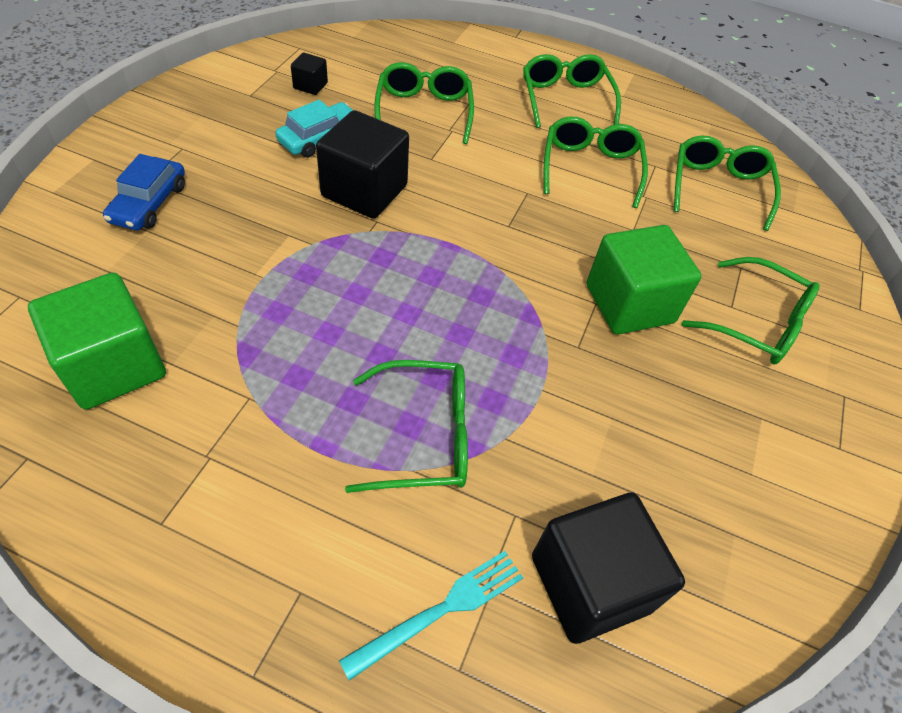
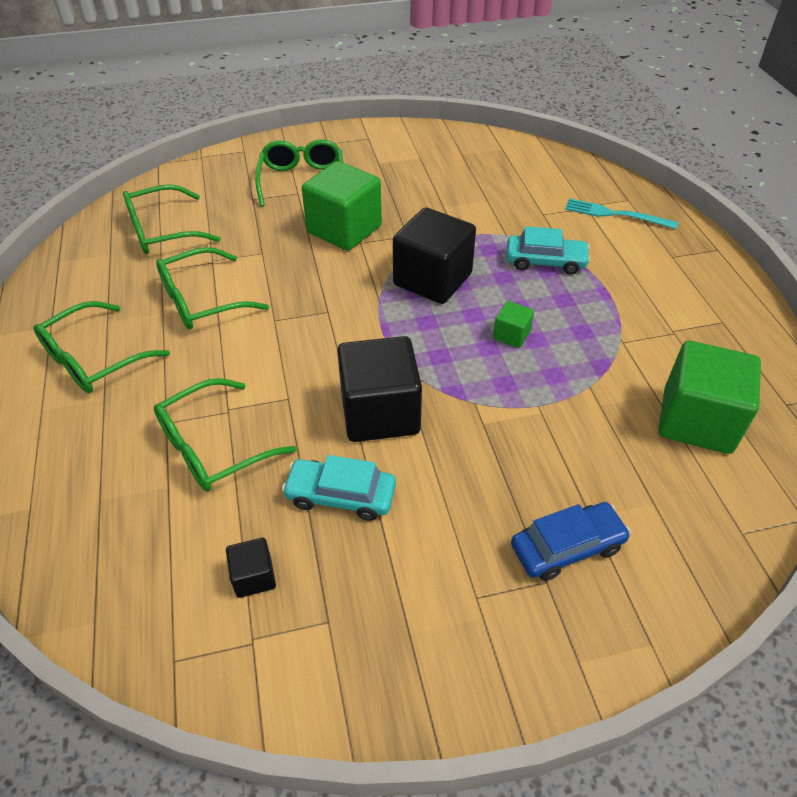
camera: 120 degrees left, 5 degrees down
green glasses [345,360,468,493] -> turquoise car [506,226,590,275]
black cube [532,492,685,644] -> black cube moved to [393,207,476,304]
none -> green cube [493,301,534,348]

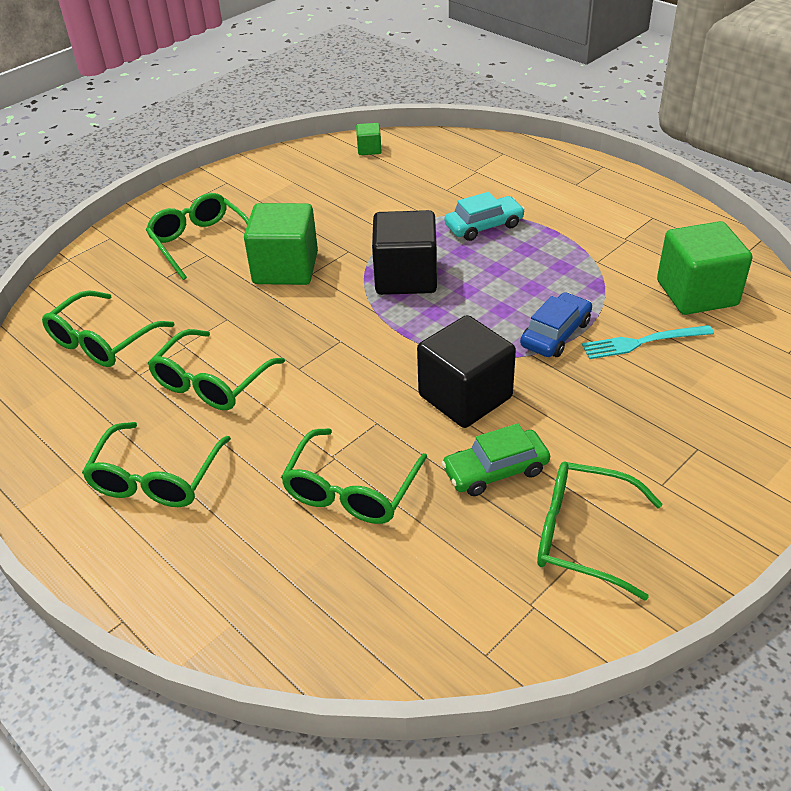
camera: 30 degrees left, 5 degrees down
black cube [226,538,276,598] -> none
turquoise car [282,455,396,521] -> green car [442,423,550,496]
green cube [493,301,534,348] -> green cube moved to [356,123,382,155]
blue car [511,502,631,581] -> blue car moved to [520,292,592,357]
turquoise fork [565,198,678,229] -> turquoise fork moved to [582,325,714,359]
none -> green glasses [537,462,662,601]

